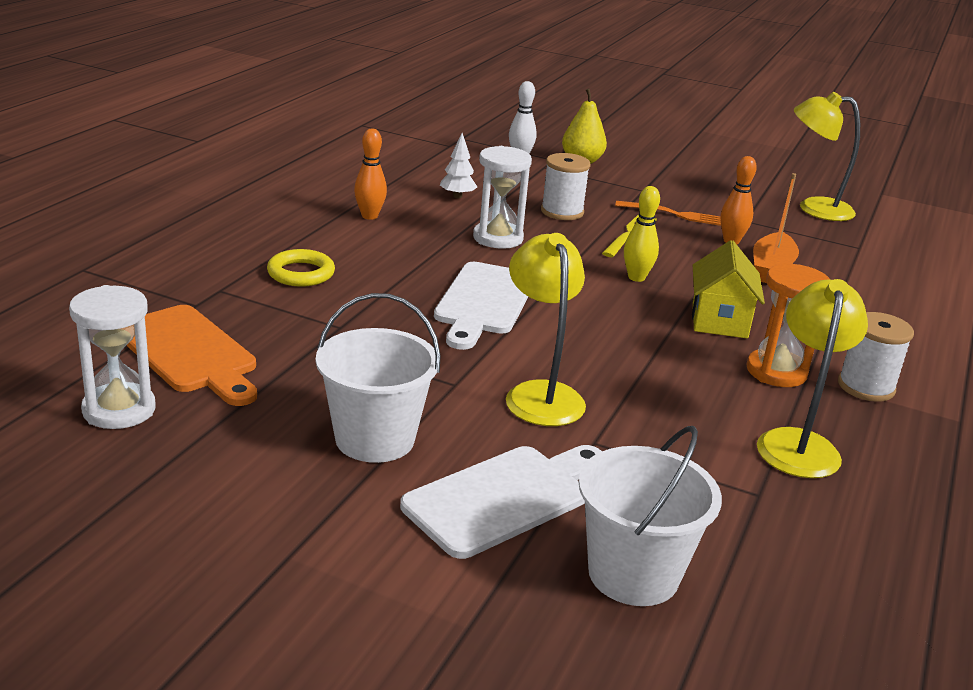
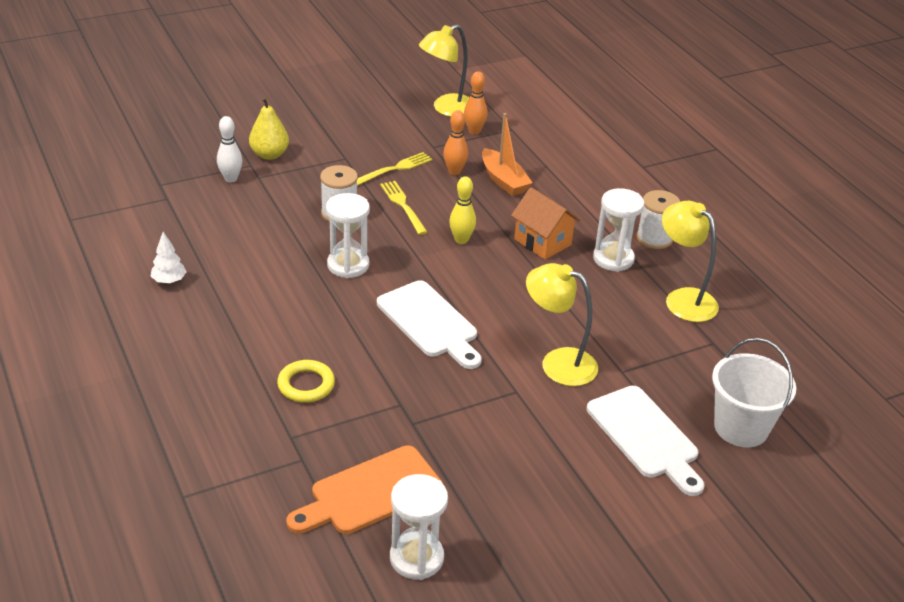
camera: 50 degrees left, 10 degrees up
orange cutting board [126,305,257,406] -> orange cutting board turned 150 degrees clockwise [286,445,443,534]
white bucket [316,293,441,463] -> none
orange bowling pin [354,128,387,220] -> orange bowling pin moved to [464,71,488,134]
white cutting board [400,445,602,559] -> white cutting board turned 150 degrees clockwise [587,386,705,496]
white tree [440,133,477,198] -> white tree moved to [151,232,186,284]
orange fork [615,201,721,226] -> yellow fork [357,152,433,186]
yellow house [692,240,765,338] -> orange house [511,187,580,260]
orange hourglass [746,263,830,387] -> white hourglass [593,188,644,272]

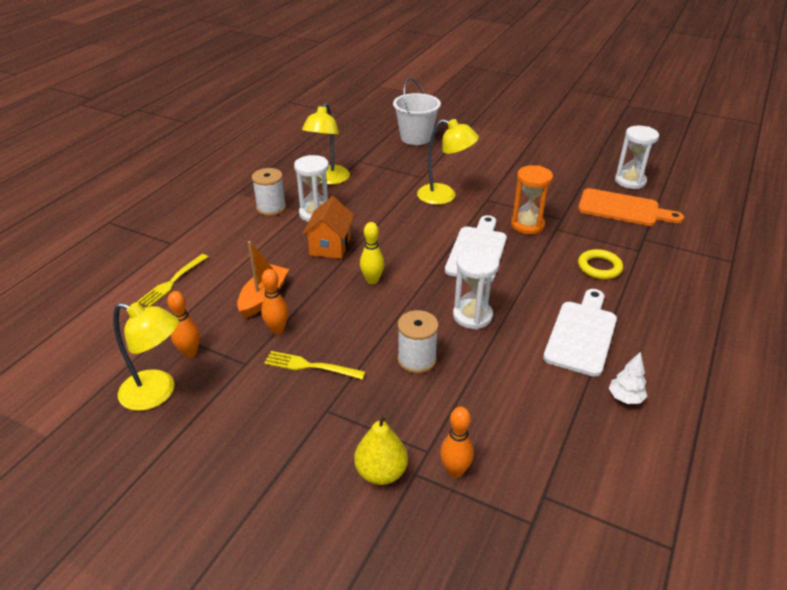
camera: 125 degrees left, 0 degrees up
white bowling pin [217,116,242,182] -> orange bowling pin [440,407,474,478]
yellow fork [380,181,427,235] -> yellow fork moved to [137,254,208,307]
yellow lamp [526,263,598,386] -> yellow lamp turned 60 degrees counterclockwise [417,119,479,205]
white cutting board [587,386,705,496] -> white cutting board moved to [543,289,617,377]
none -> orange hourglass [511,165,553,234]

